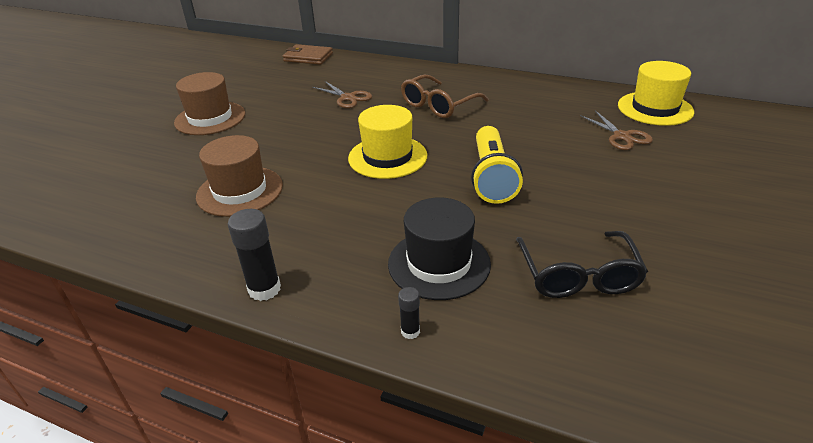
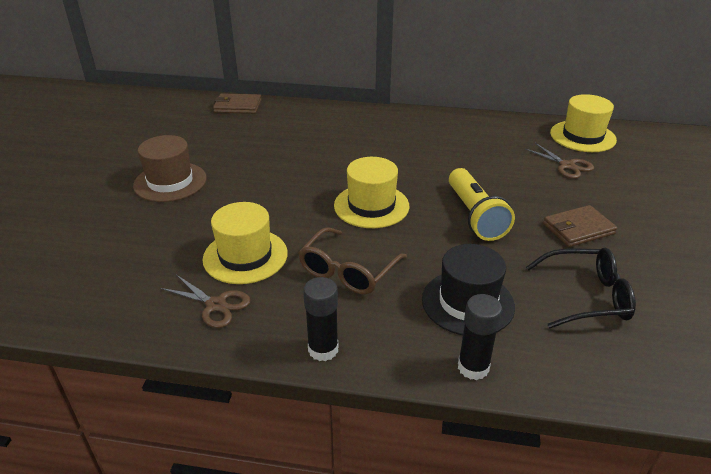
camera: 15 degrees left, 0 degrees up
brown hat [196,135,283,217] -> yellow hat [203,202,288,284]
brown scissors [313,81,372,108] -> brown scissors moved to [160,275,251,328]
black glue stick [398,287,420,339] -> black glue stick [458,294,502,380], size x1.84
brown glasses [401,74,489,118] -> brown glasses moved to [298,227,407,294]
black glasses [516,231,648,298] -> black glasses turned 75 degrees counterclockwise [526,248,636,328]
none -> brown wallet [543,205,617,247]

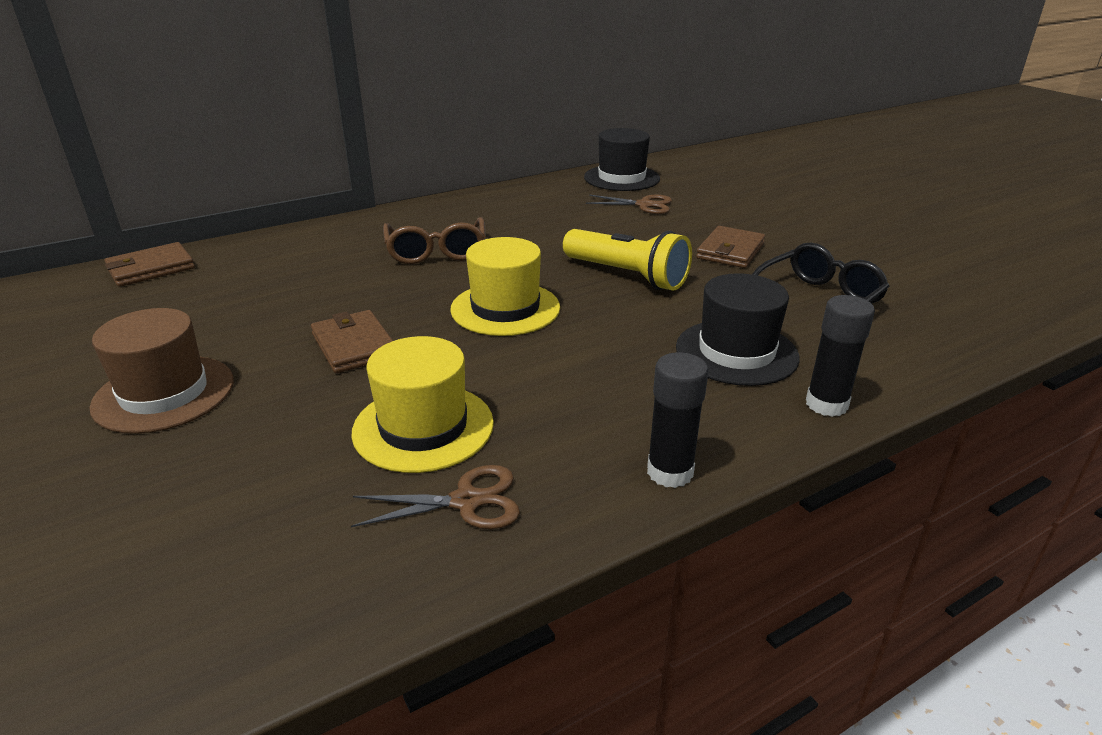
camera: 40 degrees left, 5 degrees down
brown glasses [298,227,407,294] -> brown glasses moved to [383,217,486,264]
yellow hat [550,94,617,152] -> black hat [584,128,660,191]
none -> brown wallet [311,310,393,373]

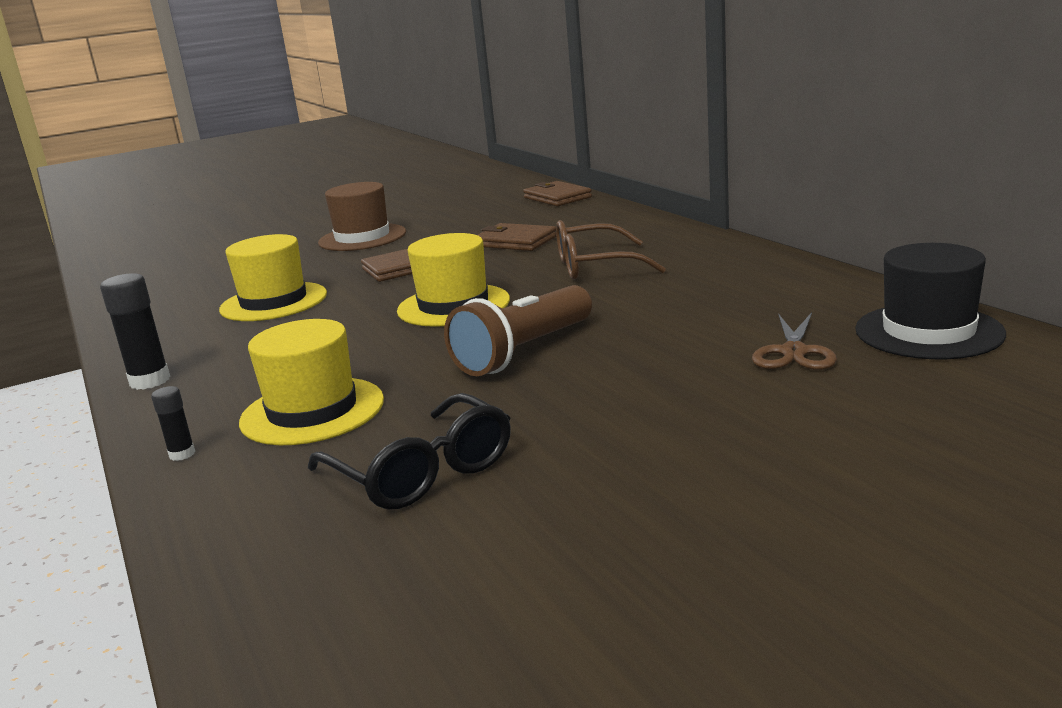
camera: 95 degrees right, 10 degrees down
brown scissors [351,465,520,529] -> none
yellow flashlight [563,229,692,291] -> brown flashlight [444,285,592,376]
black hat [676,273,800,386] -> yellow hat [239,319,384,445]
brown wallet [696,226,765,268] -> brown wallet moved to [478,223,556,251]
black glue stick [806,295,875,417] -> black glue stick [151,386,195,461], size x0.54

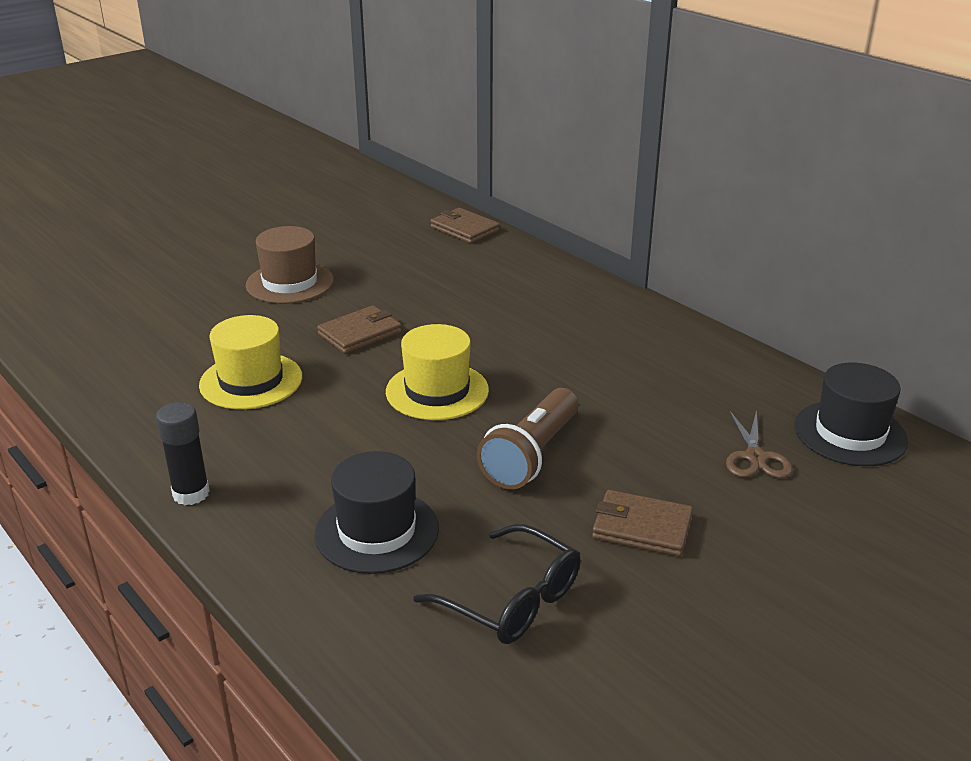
camera: 15 degrees left, 10 degrees up
black glue stick [151,386,195,461] -> none
yellow hat [239,319,384,445] -> black hat [314,451,439,574]
brown wallet [478,223,556,251] -> brown wallet moved to [592,490,693,557]
brown glasses [556,220,666,280] -> none

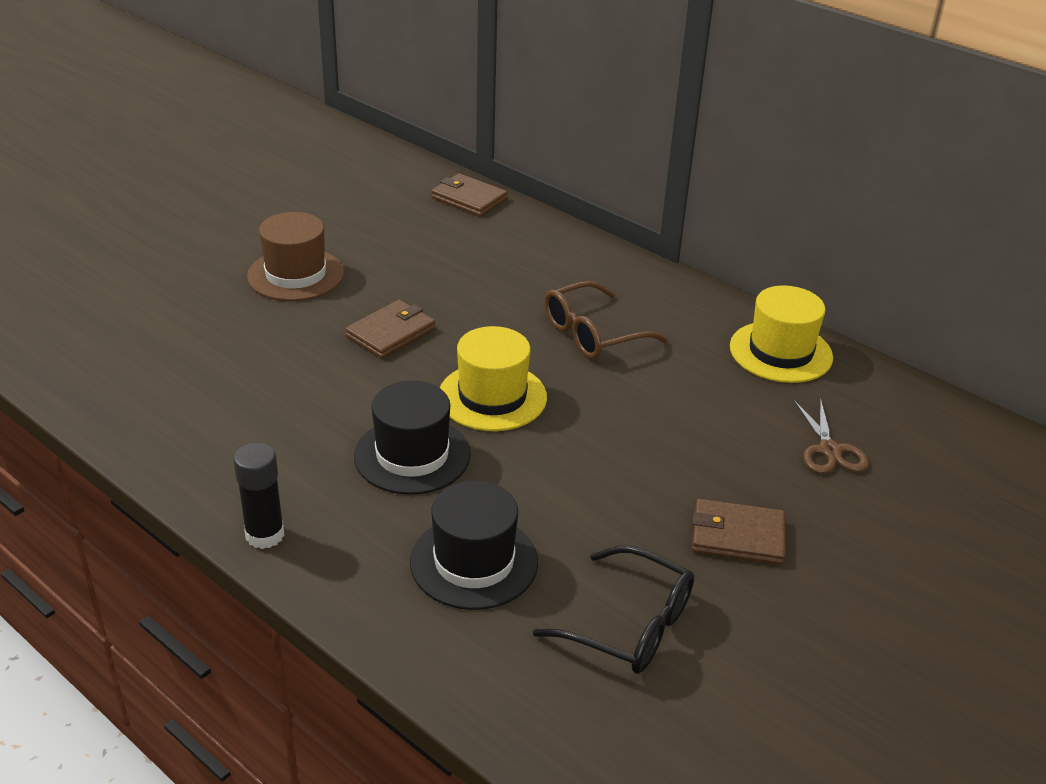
camera: 10 degrees left, 5 degrees up
yellow hat [199,315,302,410] -> yellow hat moved to [730,285,833,383]
brown flashlight [477,388,578,489] -> none
black hat [794,363,908,466] -> black hat moved to [354,381,471,495]
none -> brown glasses [544,281,668,359]

